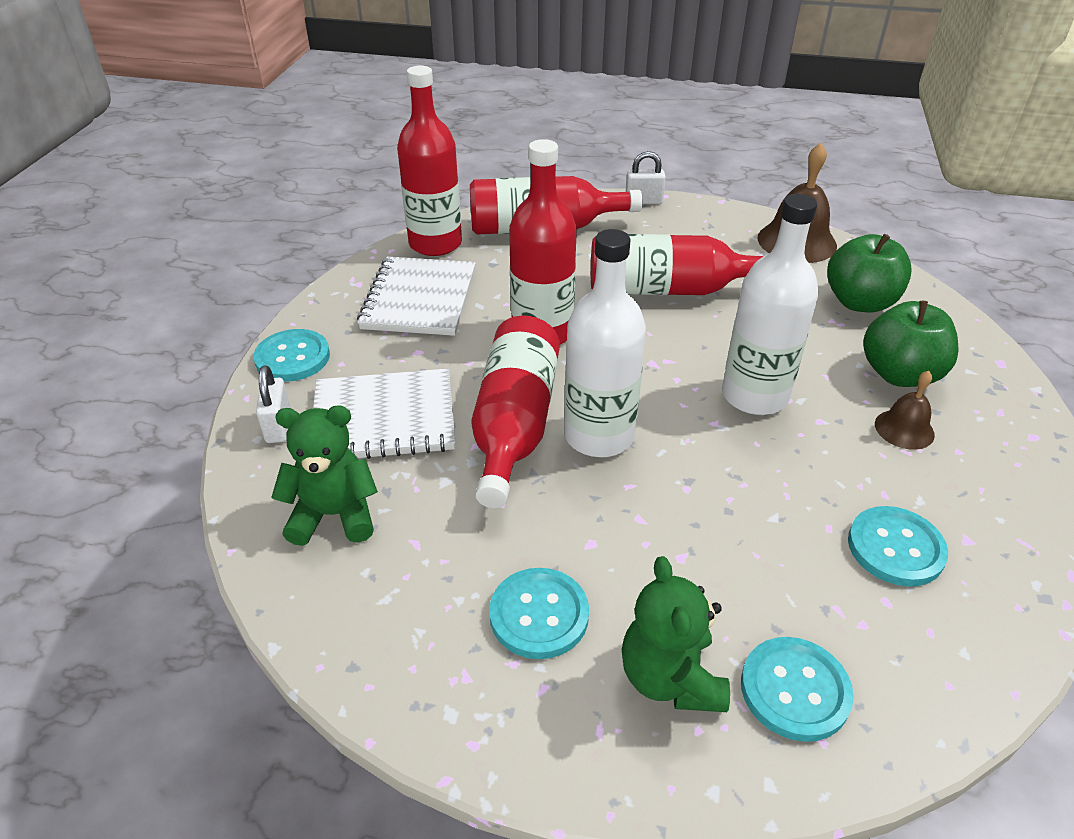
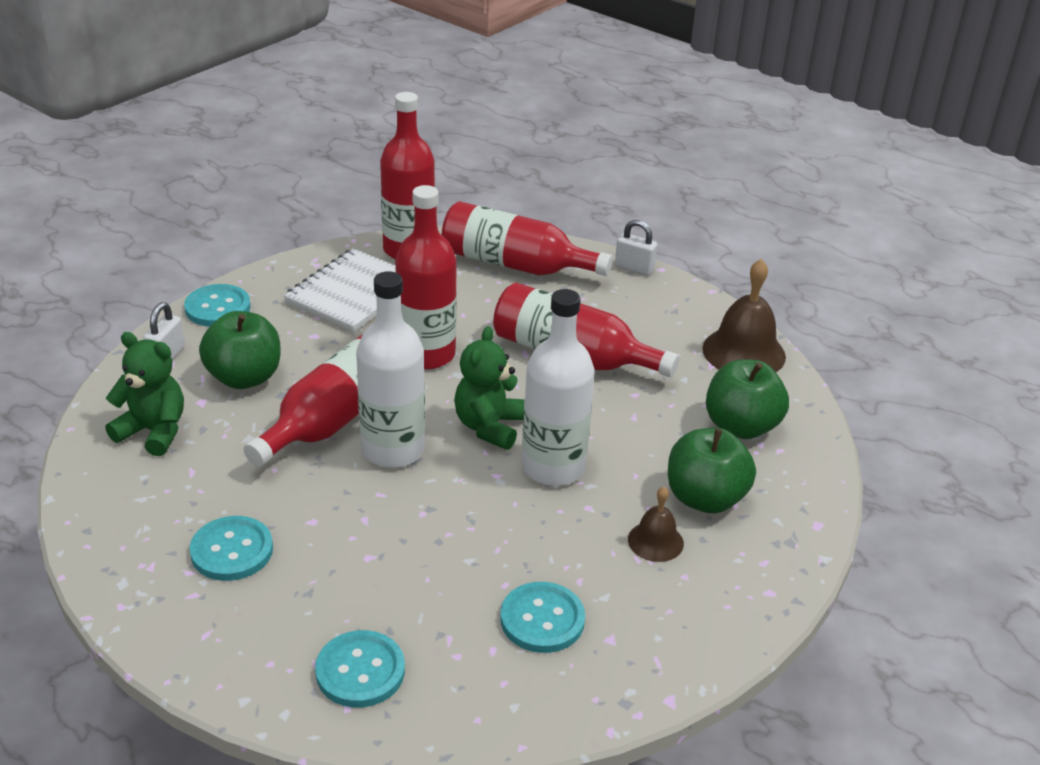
camera: 25 degrees right, 5 degrees down
white notebook [313,369,455,459] -> green apple [199,311,281,389]
green teddy bear [622,556,730,712] -> green teddy bear moved to [454,326,525,450]

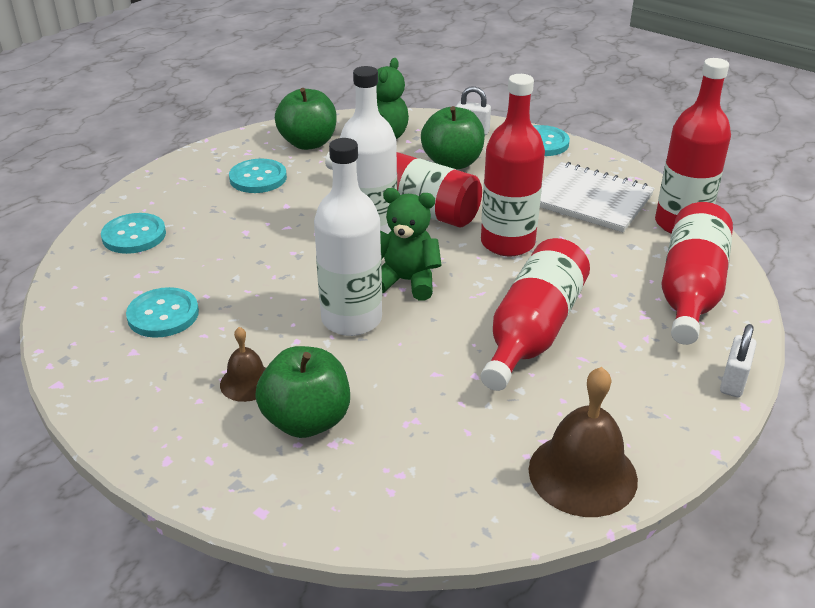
camera: 90 degrees right, 0 degrees up
green apple [706,359,789,439] -> green apple moved to [275,88,337,150]

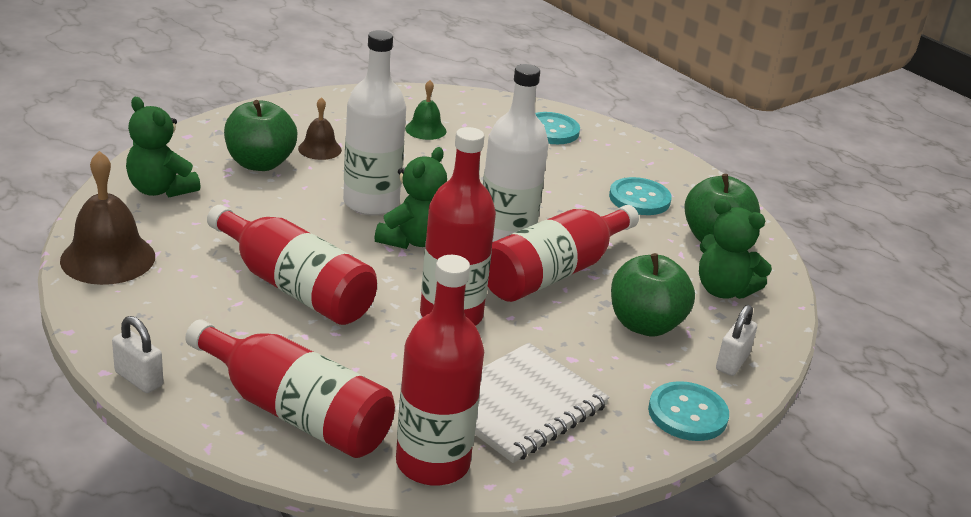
camera: 100 degrees right, 5 degrees down
turquoise button [126,287,199,338] -> green bell [405,80,446,140]
none -> green teddy bear [126,97,201,197]

